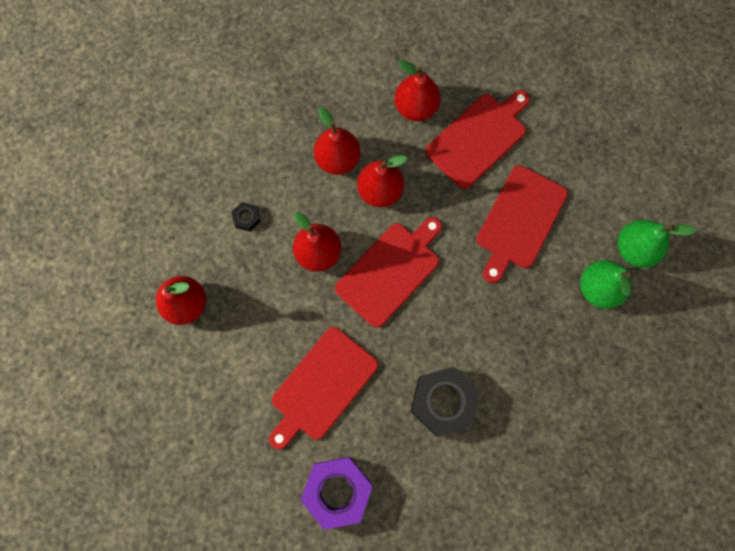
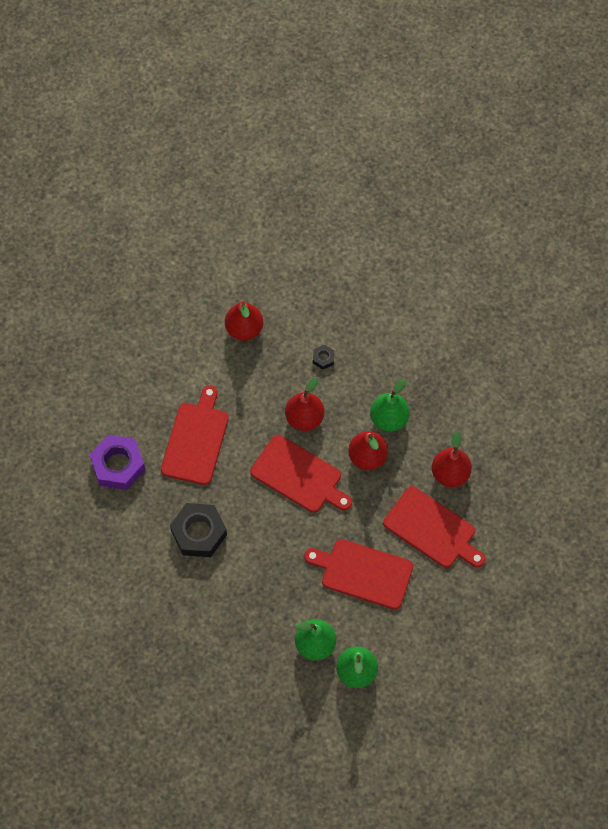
camera: 80 degrees right, 10 degrees down
red cutting board [269,327,378,449] -> red cutting board turned 75 degrees clockwise [161,385,229,485]
red pear [314,107,361,175] -> green pear [370,379,410,432]

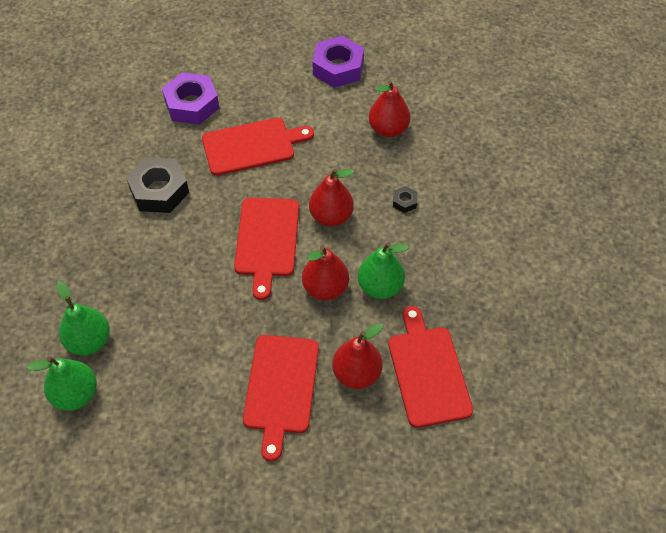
camera: 60 degrees right, 10 degrees down
red cutting board [304,539,413,610] -> red cutting board moved to [388,306,473,428]
none -> purple nut [313,36,364,88]

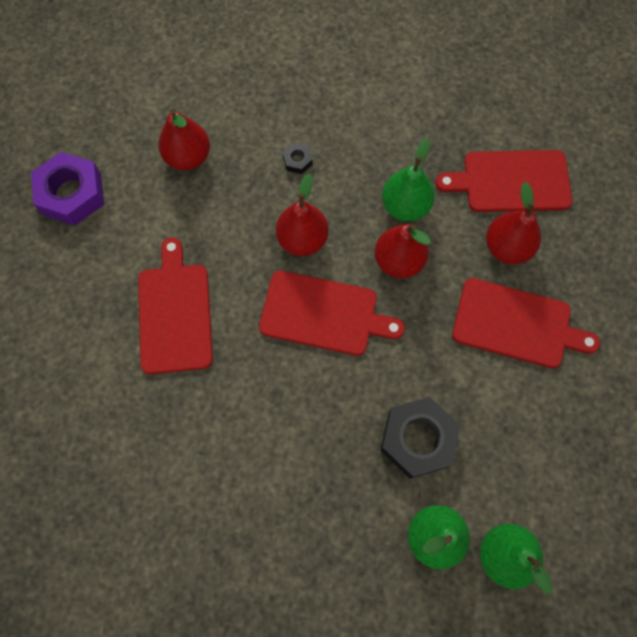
camera: 80 degrees left, 15 degrees up
black nut [126,157,189,213] -> black nut moved to [380,397,460,479]
purple nut [162,72,219,125] -> none

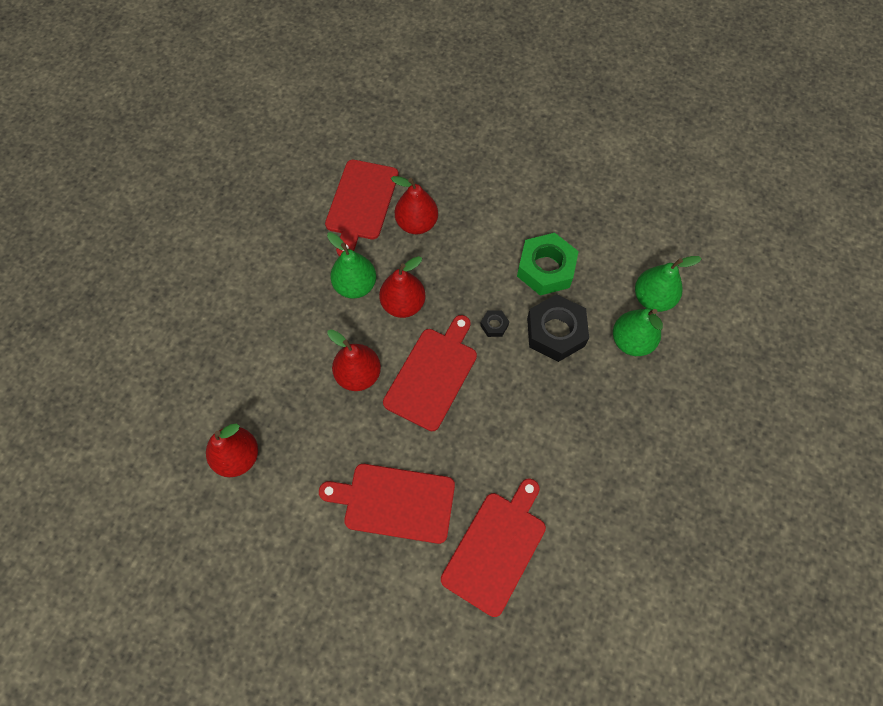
camera: 75 degrees left, 5 degrees down
purple nut [31,152,104,225] -> none
black nut [282,143,313,174] -> black nut moved to [480,310,509,337]
red cutting board [452,278,600,368] -> red cutting board moved to [441,479,546,617]
none -> green nut [517,233,579,296]

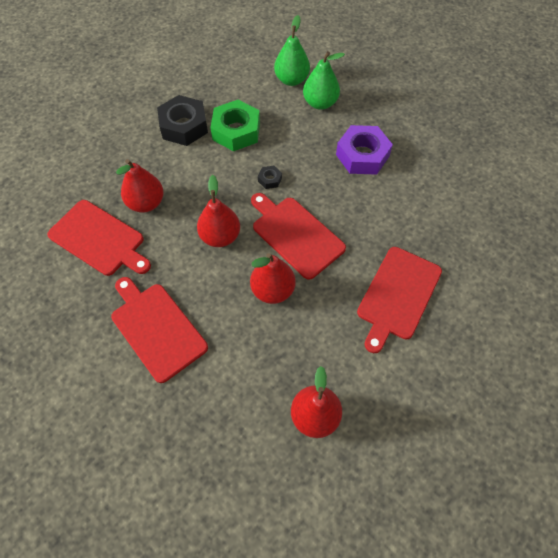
camera: 70 degrees left, 5 degrees down
green pear [327,232,376,299] -> none
red cutting board [441,479,546,617] -> red cutting board moved to [111,277,208,383]
black nut [527,294,589,362] -> black nut moved to [157,95,208,146]
none -> purple nut [336,125,393,175]

